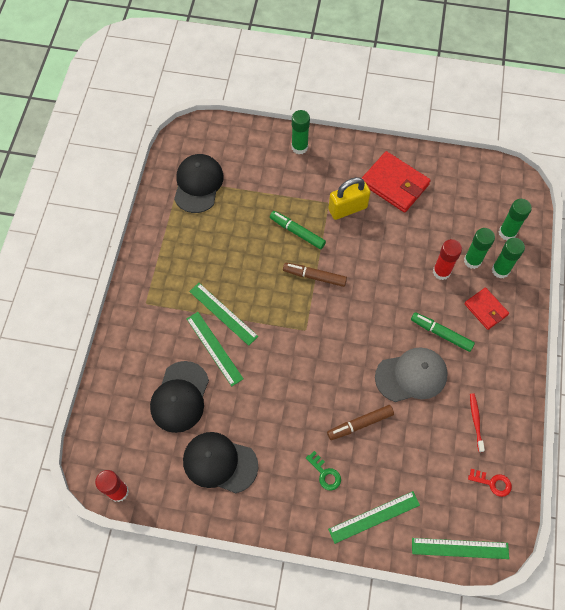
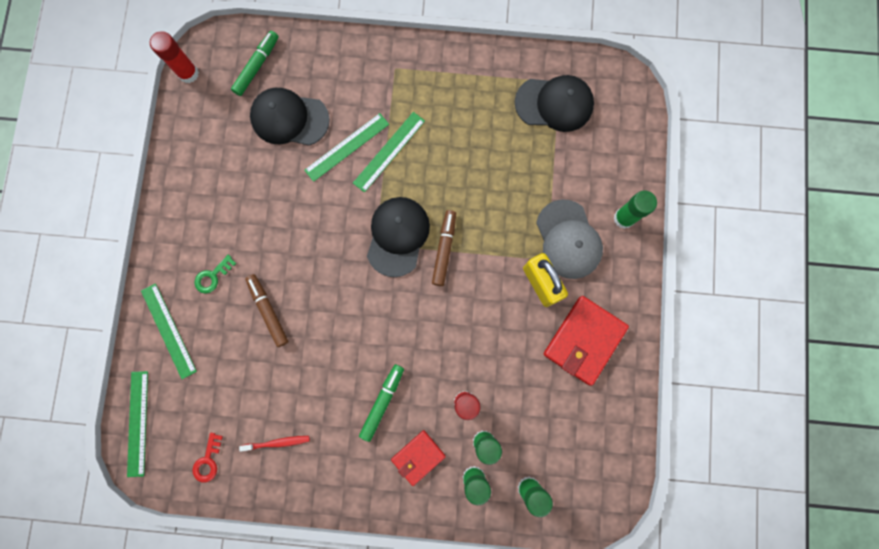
camera: 85 degrees right, 15 degrees up
black cap [183,432,258,493] -> black cap moved to [367,197,430,277]
green marker [270,211,326,249] -> green marker moved to [231,31,279,96]
grey cap [375,347,448,402] -> grey cap moved to [536,199,603,279]

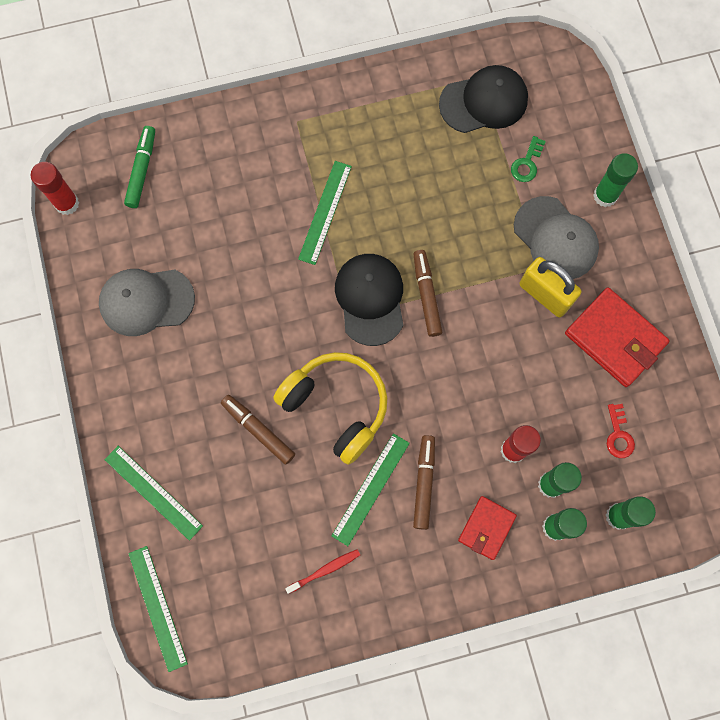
camera: 20 degrees left, 5 degrees down
red key [192,433,223,482] -> red key moved to [607,404,635,458]
green key [195,255,236,294] -> green key moved to [511,136,546,182]
black cap [250,88,330,146] -> none
green ruler [304,113,389,182] -> green ruler moved to [332,433,410,546]
green marker [359,364,404,442] -> brown marker [413,435,435,530]
red wallet [544,296,629,386] -> red wallet turned 60 degrees counterclockwise [565,288,669,387]
none -> grey cap [99,269,195,336]
none -> yellow headphones [273,352,387,465]

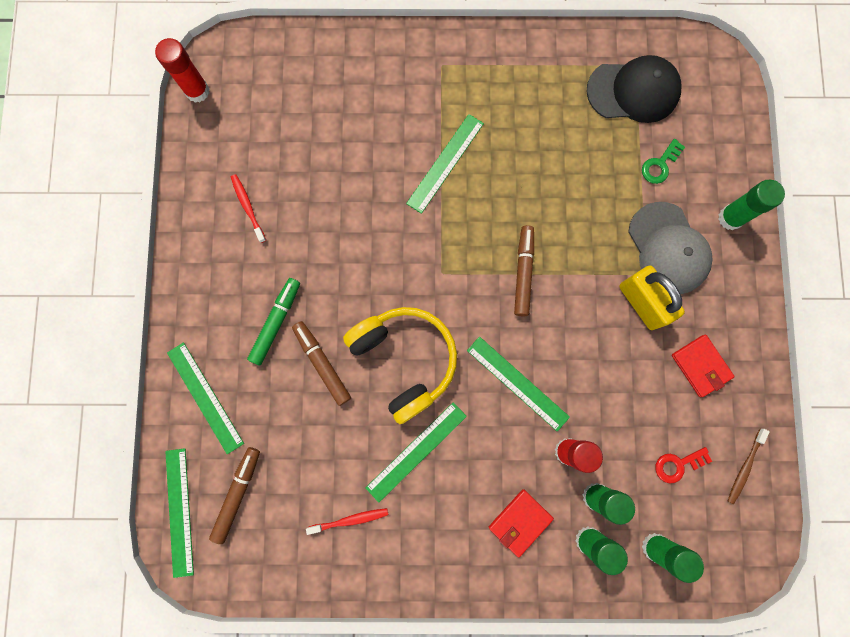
camera: 15 degrees right, 5 degrees up
grey cap [99,269,195,336] -> red toothbrush [231,174,266,243]
green marker [124,126,155,208] -> green marker moved to [247,278,300,366]
black cap [335,254,403,346] -> none
brown marker [413,435,435,530] -> brown marker moved to [209,447,260,544]
red wallet [565,288,669,387] -> red wallet [672,335,734,397], size x0.60
red key [607,404,635,458] -> red key turned 60 degrees clockwise [655,447,712,483]
none -> green ruler [467,337,570,432]
none -> brown toothbrush [728,429,770,504]

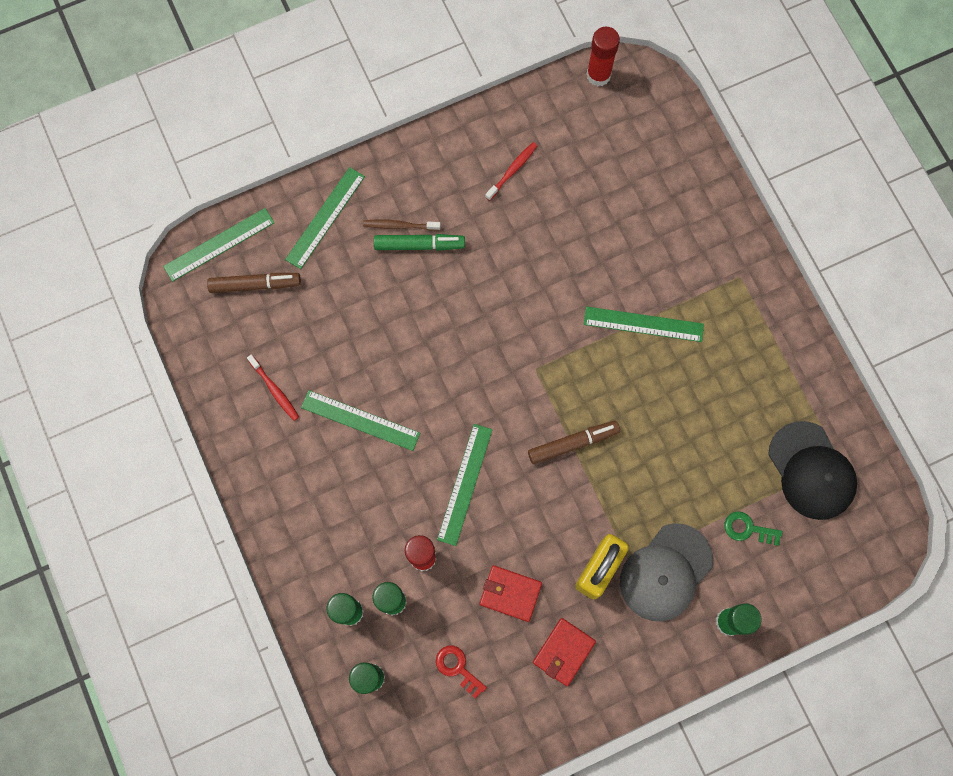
camera: 65 degrees right, 5 degrees down
brown marker [292,321,351,406] -> none
yellow headphones [343,307,457,424] -> none
red wallet [489,489,554,557] -> red wallet moved to [480,565,542,622]
brown toothbrush [728,429,770,504] -> brown toothbrush moved to [363,219,441,231]

